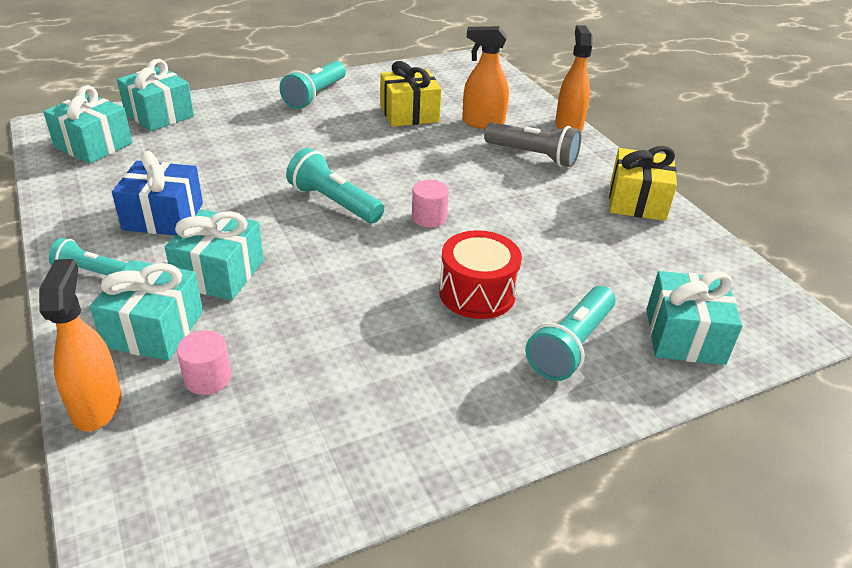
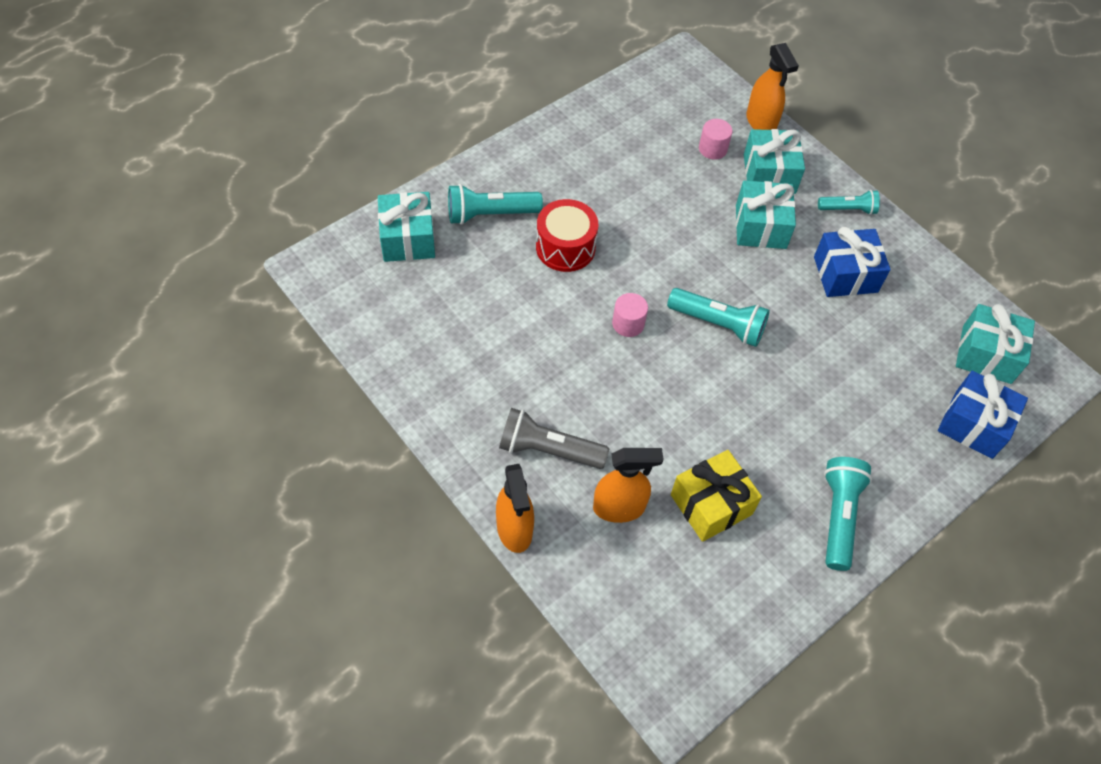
camera: 165 degrees right, 20 degrees up
turquoise gift [117,59,194,131] -> blue gift [938,371,1028,459]
turquoise flashlight [525,286,616,381] -> turquoise flashlight turned 120 degrees counterclockwise [448,184,543,225]
yellow gift [609,146,677,221] -> none

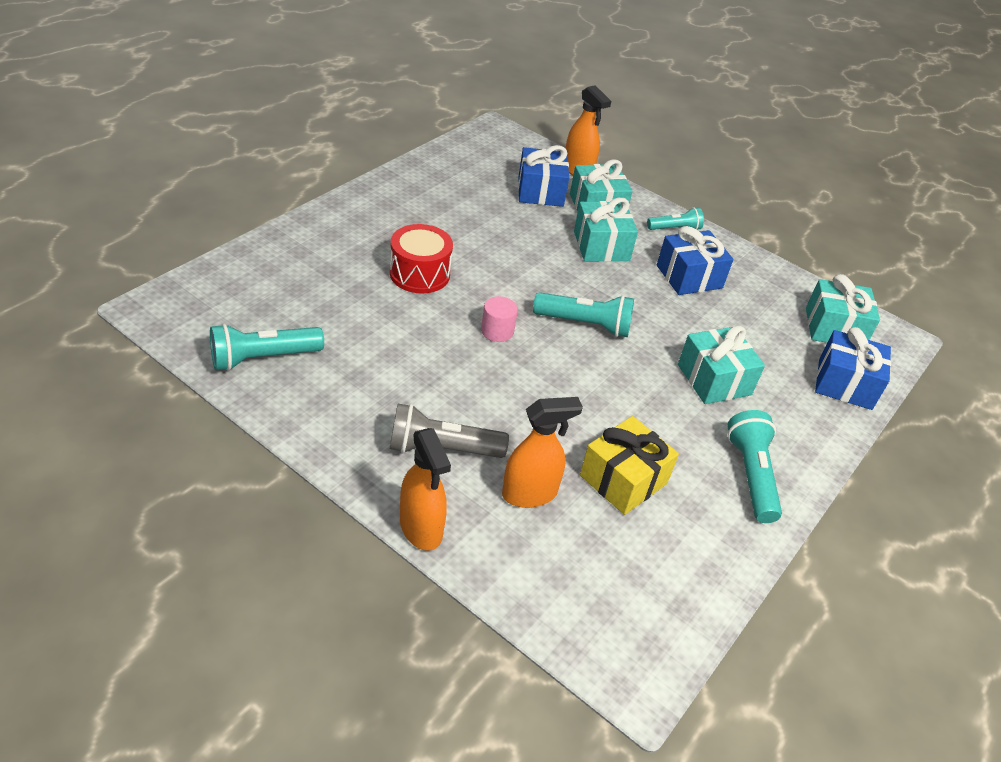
camera: 15 degrees left, 15 degrees down
turquoise gift [378,192,435,262] -> turquoise gift moved to [678,326,765,404]
turquoise flashlight [448,184,543,225] -> turquoise flashlight moved to [210,324,324,371]
pink cylinder [699,119,733,160] -> blue gift [518,145,569,207]

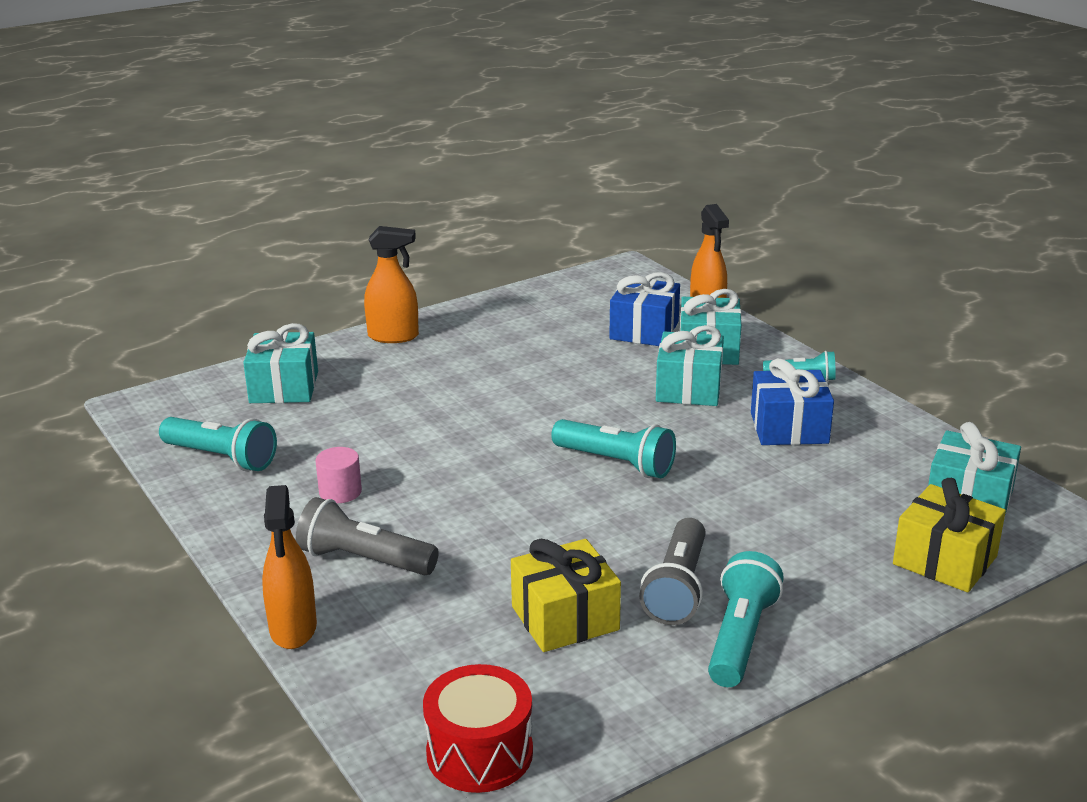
camera: 25 degrees right, 15 degrees down
turquoise flashlight [210,324,324,371] -> turquoise flashlight turned 150 degrees counterclockwise [159,417,277,471]
red drum [390,224,453,294] -> red drum moved to [423,664,533,793]
pink cylinder [481,296,518,342] -> pink cylinder moved to [316,447,362,503]
orange spray bottle [502,397,583,508] -> orange spray bottle moved to [364,226,419,343]
turquoise gift [678,326,765,404] -> turquoise gift moved to [243,323,318,403]
blue gift [815,327,891,410] -> yellow gift [893,478,1006,592]
none -> grey flashlight [639,518,706,625]

